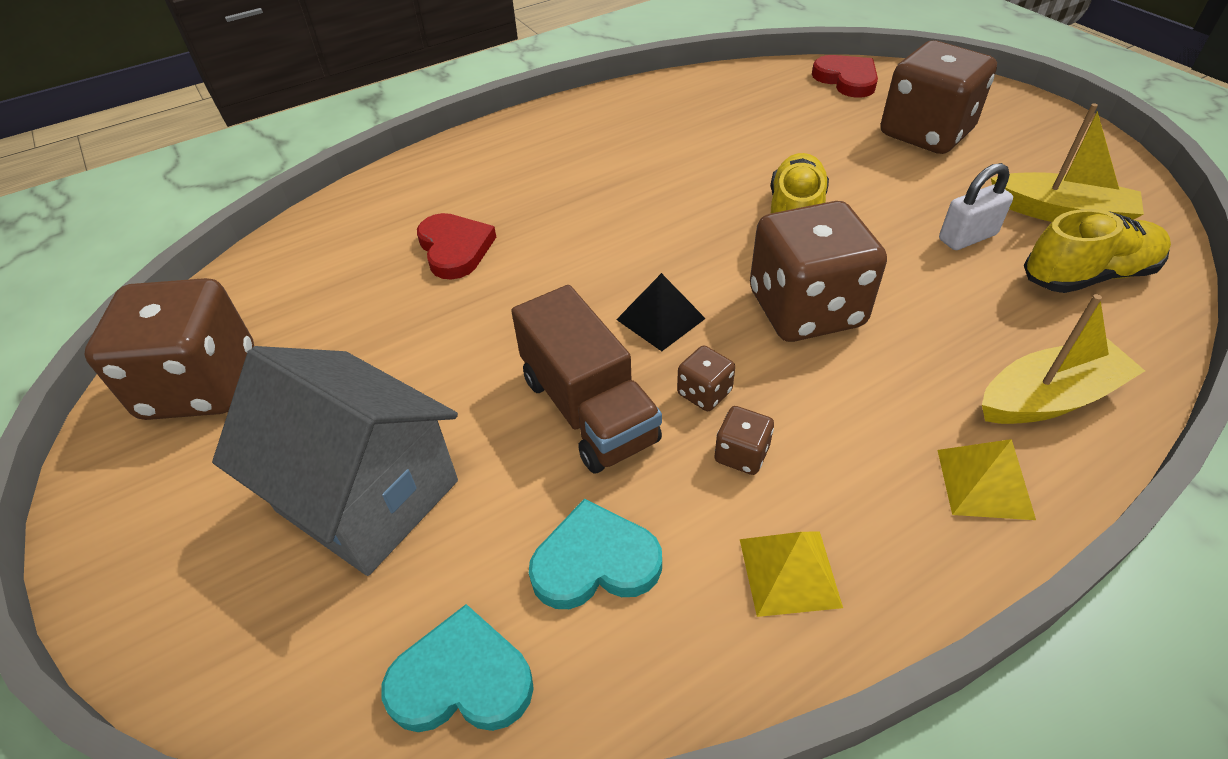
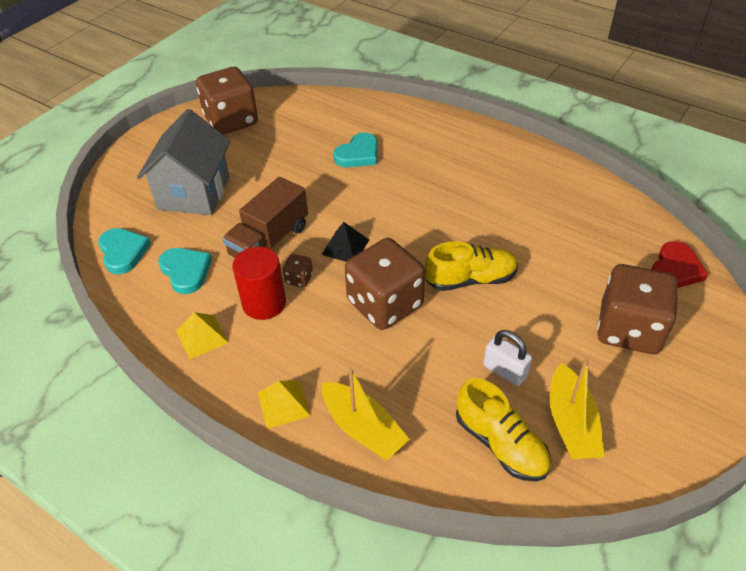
camera: 65 degrees right, 0 degrees up
red heart [417,213,496,280] -> turquoise heart [333,132,378,167]
brown dice [714,406,774,475] -> red cylinder [232,247,286,320]

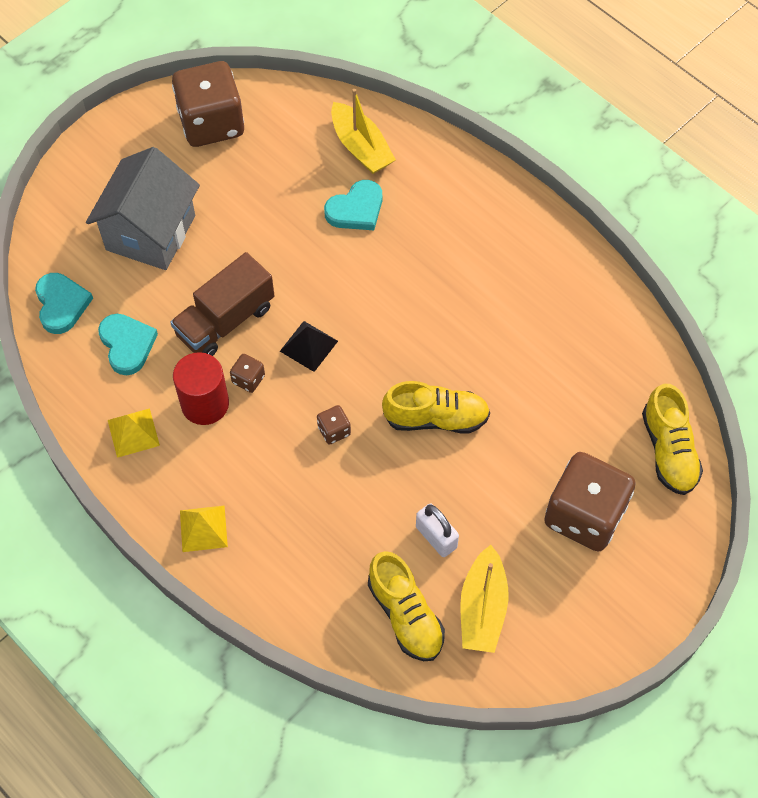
camera: 10 degrees right, 15 degrees up
yellow boat [322,368,410,460] -> yellow boat moved to [331,89,396,174]
brown dice [345,238,425,330] -> brown dice [317,405,351,445], size x0.41
red heart [651,241,708,288] -> yellow shoe [642,384,703,495]

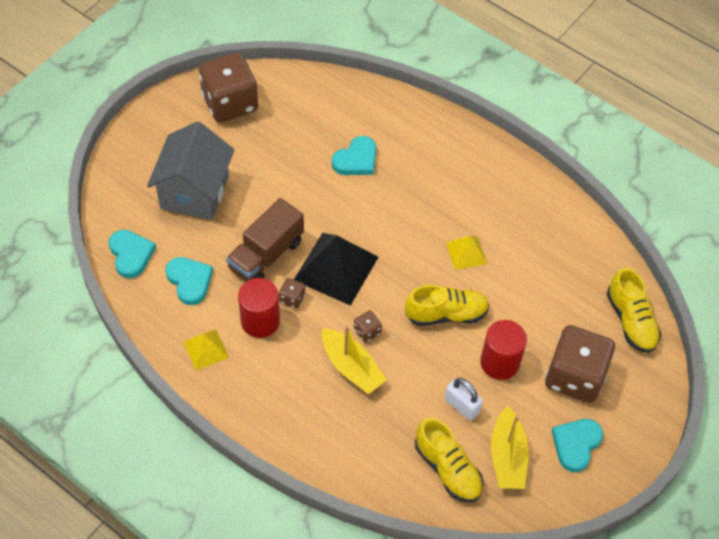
camera: 10 degrees left, 5 degrees down
yellow pyramid [180,505,228,552] -> yellow pyramid moved to [446,236,488,270]
black pyramid [280,321,338,372] -> black pyramid [294,233,378,306], size x1.88
yellow boat [331,89,396,174] -> yellow boat moved to [322,325,387,394]
none -> red cylinder [480,320,527,380]
none -> turquoise heart [552,419,603,472]

